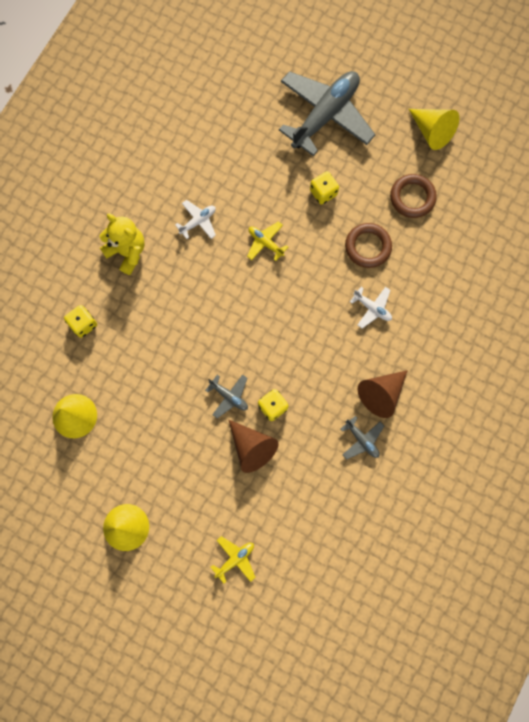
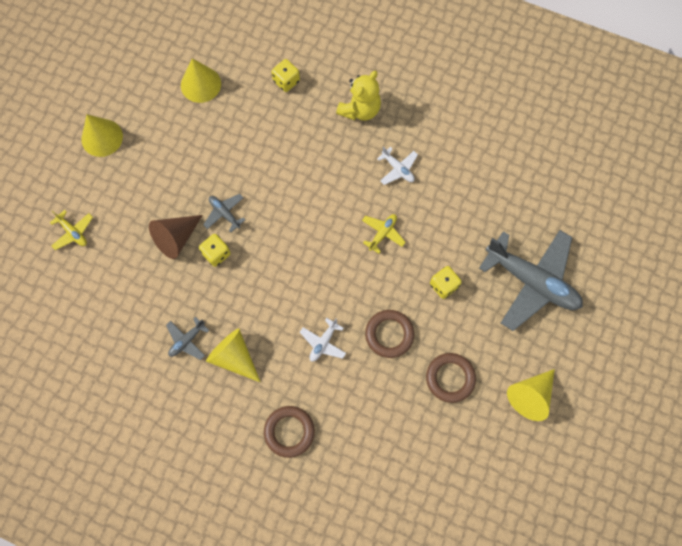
camera: 85 degrees right, 5 degrees down
grey plane [205,374,248,418] -> grey plane turned 105 degrees clockwise [203,194,245,232]
brown cone [358,370,408,418] -> yellow cone [206,328,260,382]
none -> brown ring [264,406,315,458]

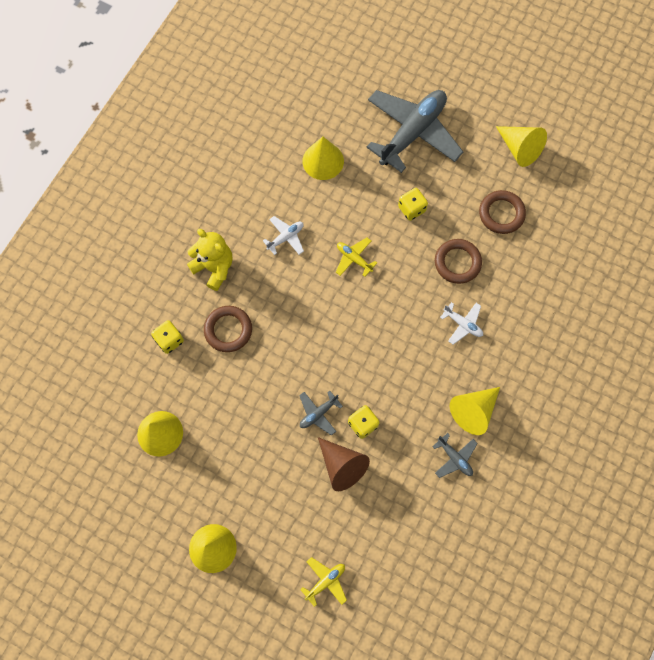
camera: 85 degrees left, 0 degrees up
brown ring [264,406,315,458] -> brown ring moved to [204,306,252,352]
none -> yellow cone [302,137,344,180]

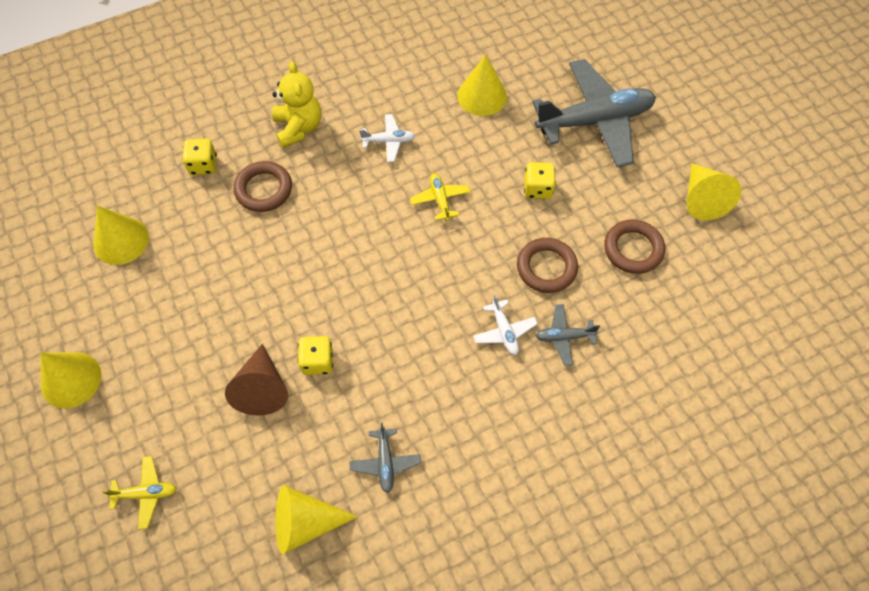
camera: 35 degrees right, 10 degrees down
grey plane [299,391,343,436] -> grey plane moved to [535,304,600,366]
yellow cone [450,387,500,435] -> yellow cone moved to [276,485,358,554]

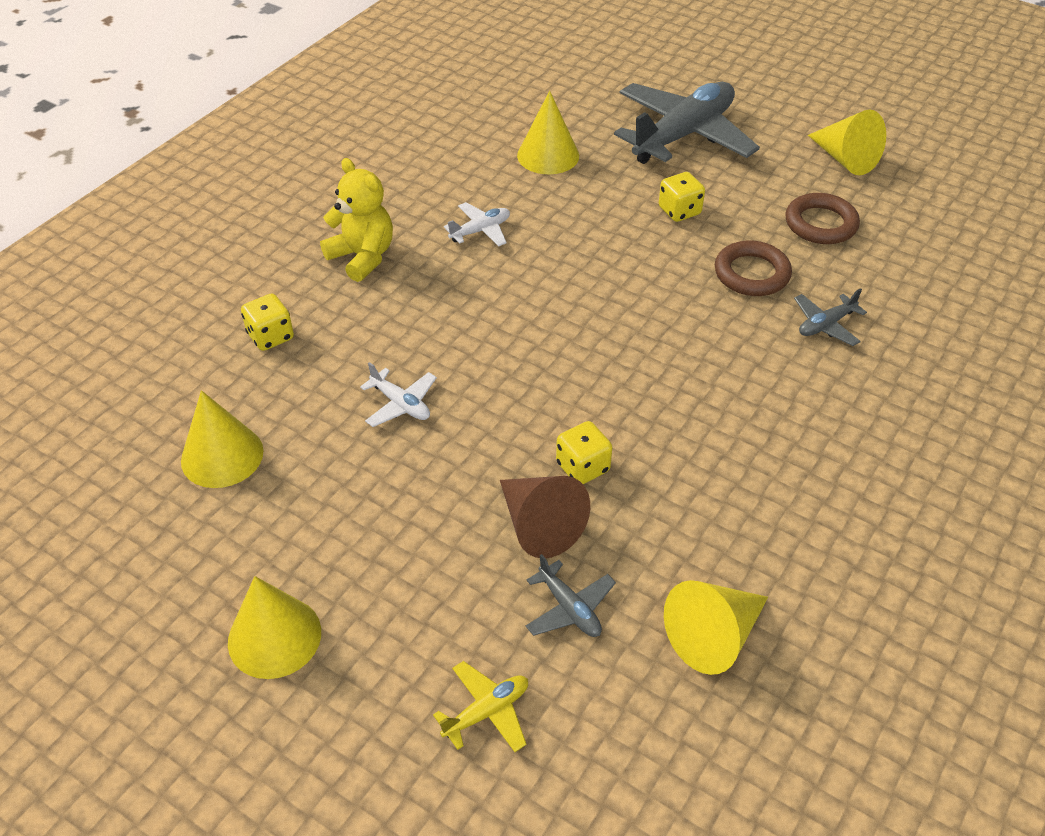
camera: 30 degrees left, 15 degrees down
brown ring [234,161,292,212] -> none
grey plane [349,423,421,493] -> grey plane moved to [526,554,616,637]
yellow plane [410,173,470,221] -> none
white plane [473,295,538,355] -> white plane moved to [360,362,437,427]

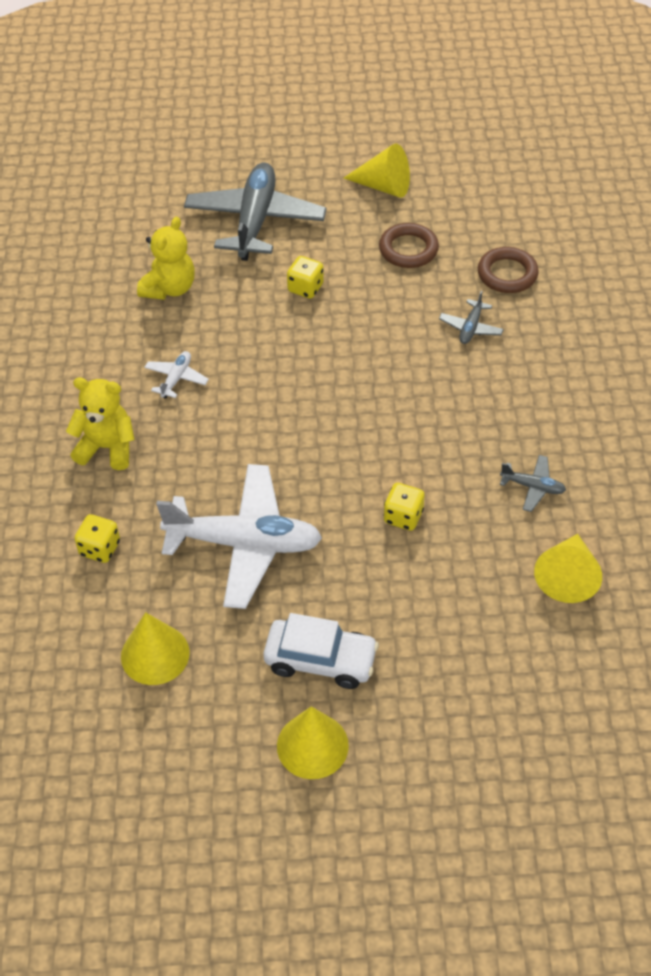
camera: 35 degrees left, 5 degrees up
white plane [360,362,437,427] -> white plane [156,464,322,609], size x2.33
yellow plane [433,661,528,752] -> none
brown cone [500,476,590,558] -> none
yellow cone [517,91,579,174] -> yellow teddy bear [137,216,195,300]
grey plane [526,554,616,637] -> grey plane moved to [500,455,566,512]
brown ring [715,240,792,296] -> brown ring moved to [478,247,539,293]
none -> white car [263,613,379,689]

